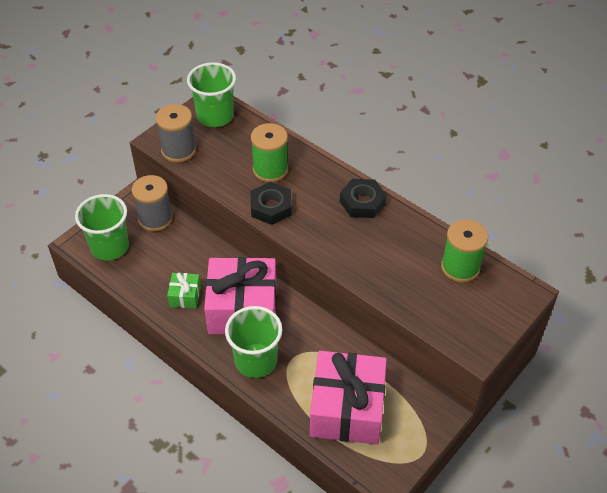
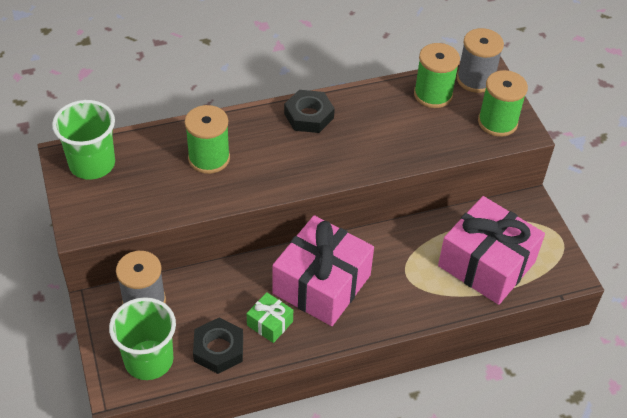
camera: 60 degrees left, 0 degrees up
grey spool [156,104,196,162] -> grey spool moved to [457,28,504,93]
green cup [225,306,282,378] -> none
black nut [250,182,292,225] -> black nut moved to [193,317,243,374]
none -> green spool [478,70,528,137]

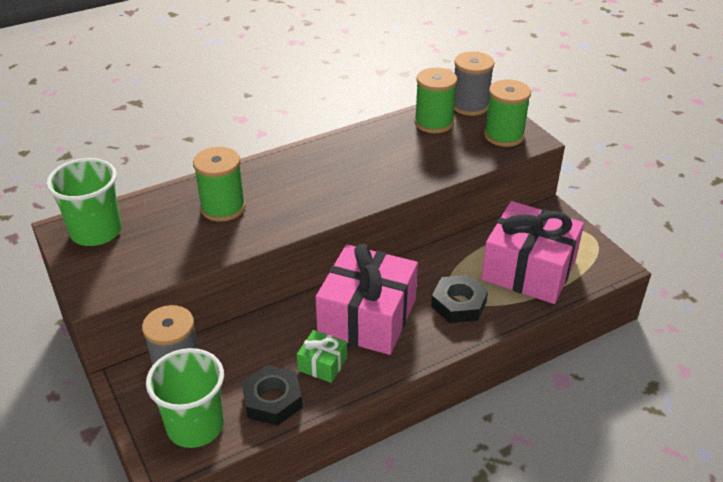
camera: 10 degrees left, 10 degrees down
black nut [284,90,335,133] -> black nut moved to [431,275,488,323]

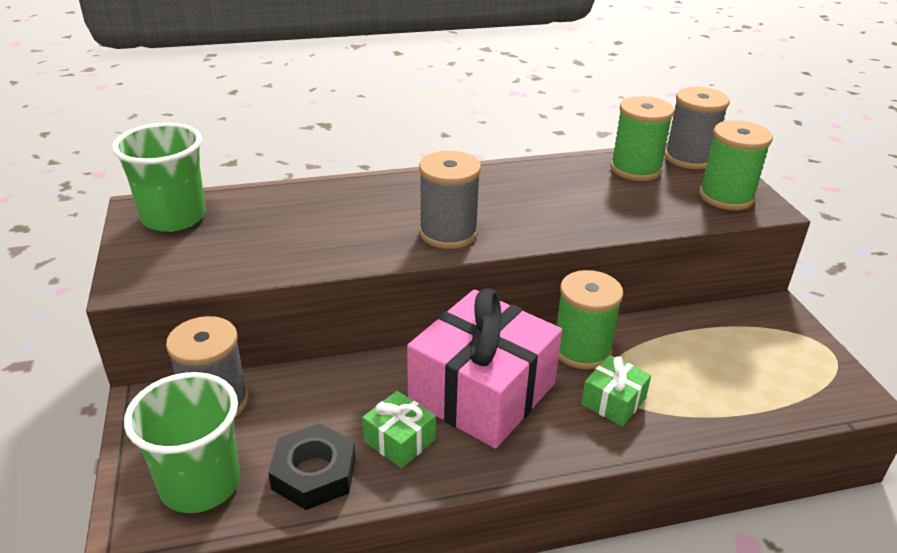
camera: 15 degrees right, 5 degrees down
green spool [193,147,246,222] -> green spool moved to [557,270,623,369]
black nut [431,275,488,323] -> green gift [581,355,651,426]
pink gift [481,201,584,304] -> none
none -> grey spool [419,151,481,249]

